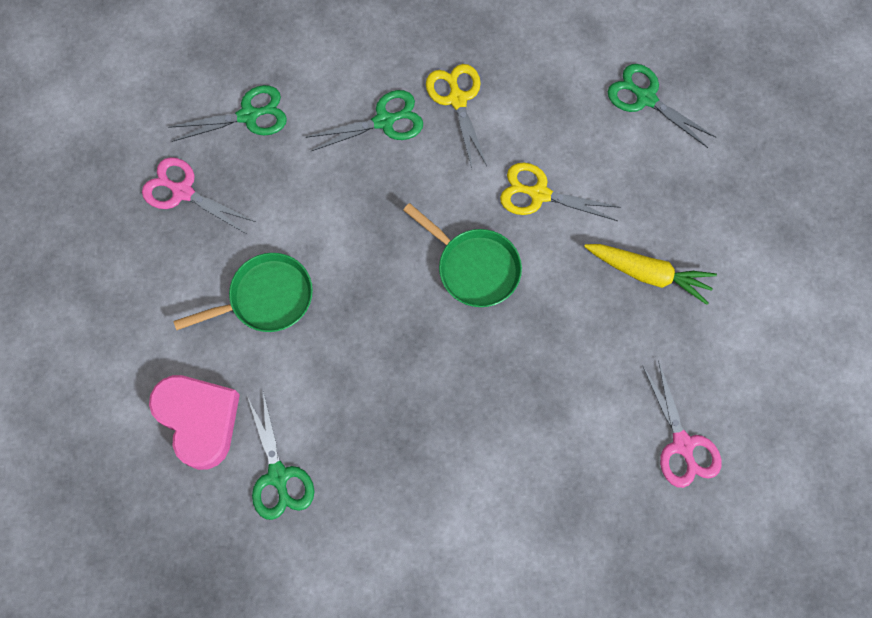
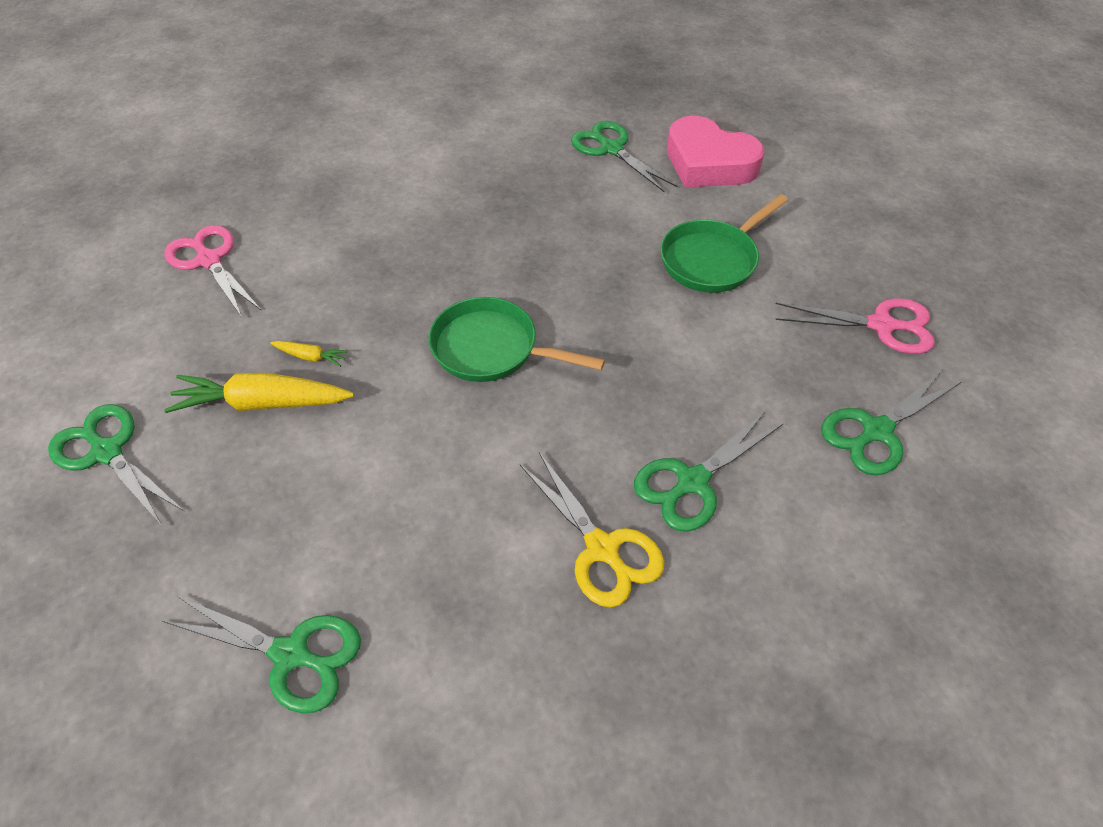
camera: 160 degrees right, 20 degrees down
yellow scissors [500,162,621,221] -> none
none -> green scissors [48,404,185,526]
none -> yellow carrot [270,341,349,367]

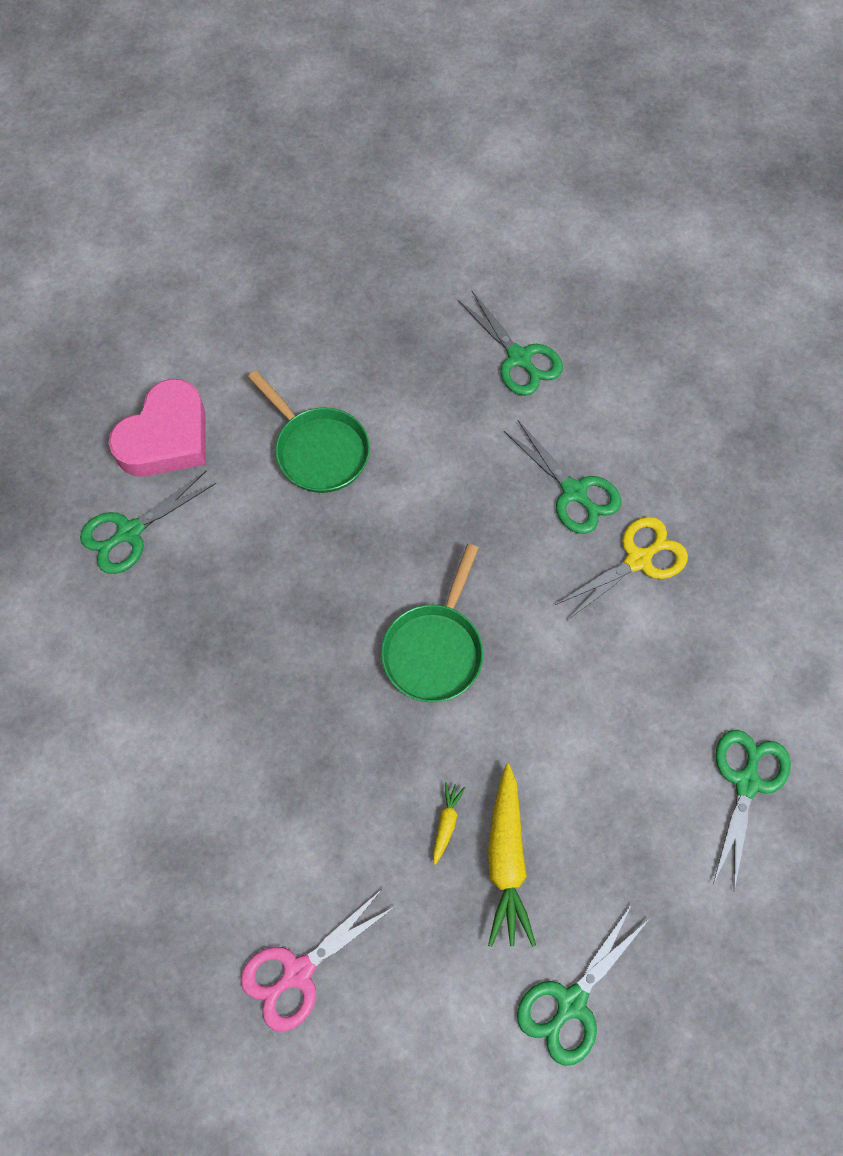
camera: 90 degrees left, 15 degrees up
pink scissors [775,298,935,354] -> none

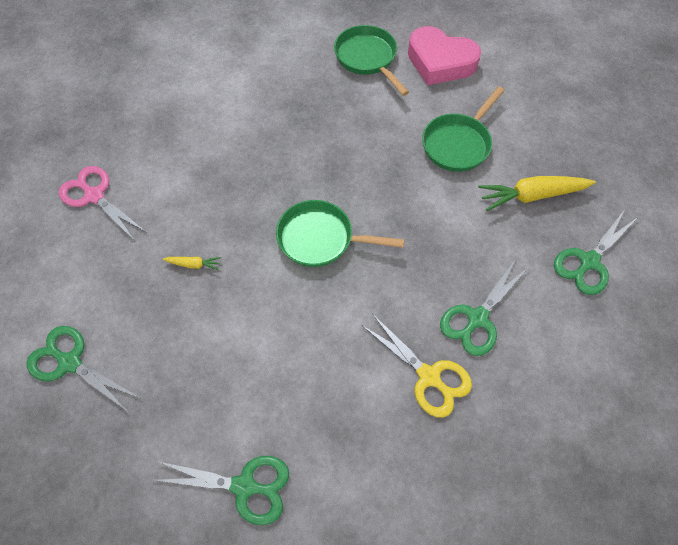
camera: 80 degrees right, 5 degrees down
green scissors [80,471,217,574] -> green pan [334,25,409,96]
yellow carrot [488,764,536,947] -> yellow carrot moved to [478,176,596,211]

